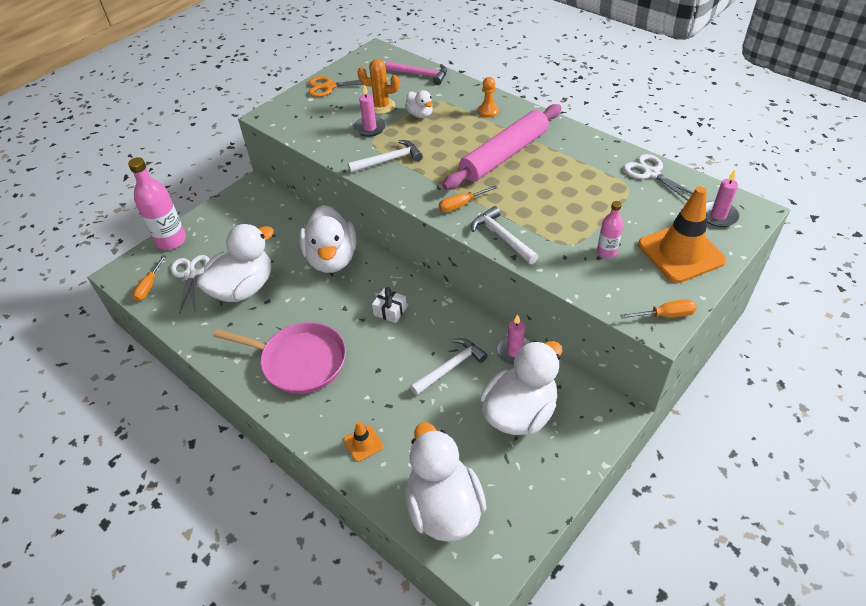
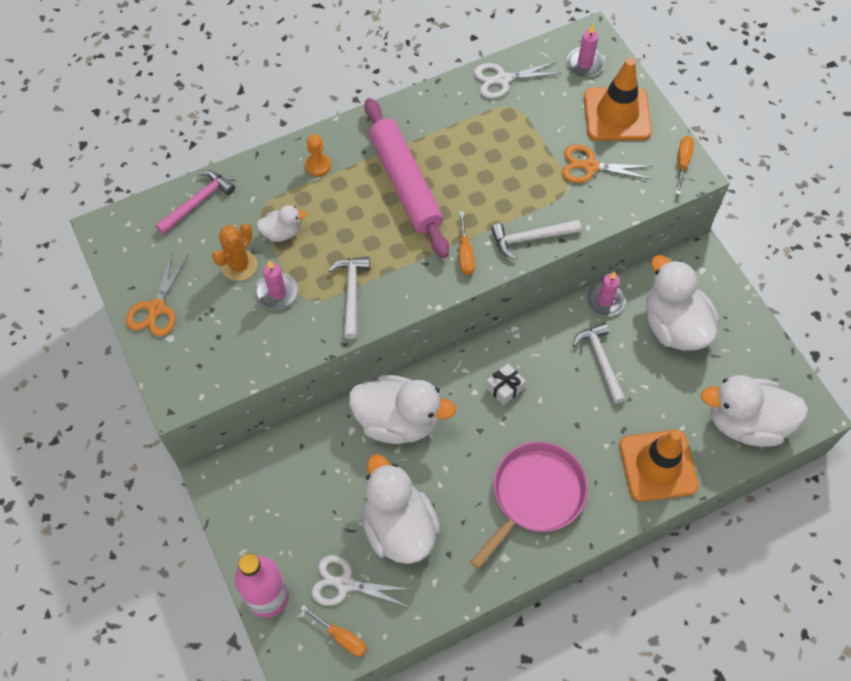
camera: 70 degrees left, 15 degrees up
orange traffic cone [344,421,383,462] -> orange traffic cone [619,430,699,502], size x2.17
pink bottle [597,201,623,258] -> orange scissors [562,144,652,183]

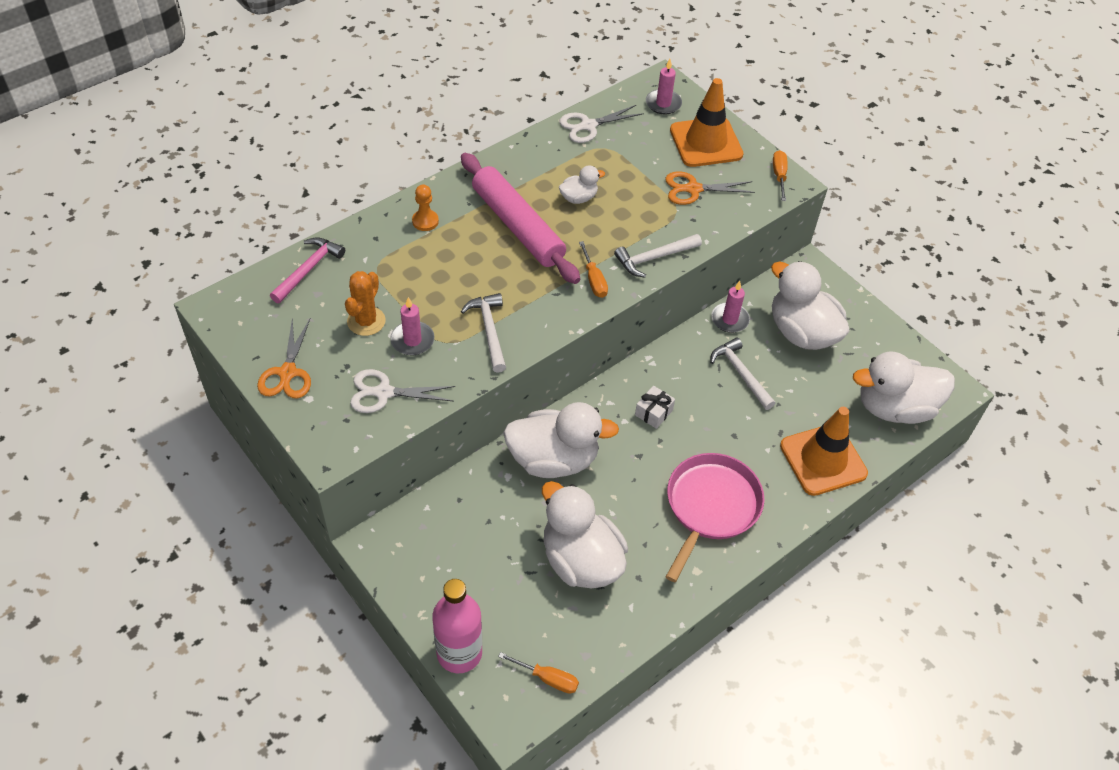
camera: 15 degrees left, 10 degrees down
white duck [256,205,307,242] -> white duck moved to [559,165,605,204]
white scissors [311,555,411,607] -> white scissors moved to [350,369,455,413]

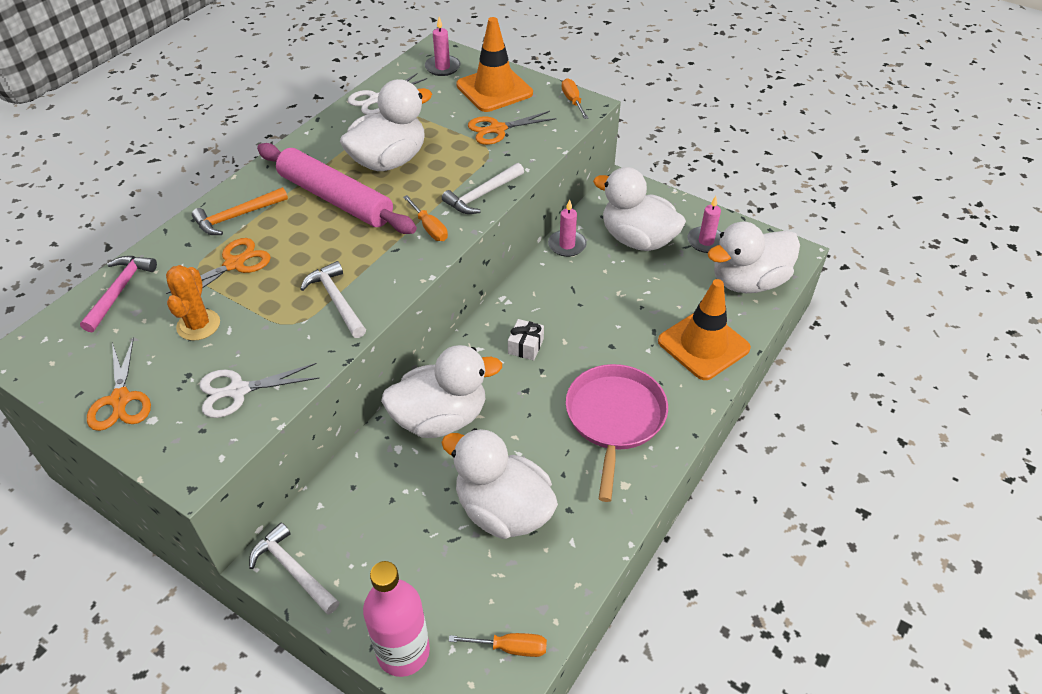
camera: 15 degrees left, 5 degrees down
pink candle [390,297,435,355] -> pink candle moved to [688,196,722,253]
orange pawn [412,185,439,231] -> orange hammer [192,187,288,235]
white duck [559,165,605,204] -> white duck [340,79,432,171], size x2.10
white hammer [710,337,776,410] -> white hammer moved to [249,522,339,615]
none -> orange scissors [166,238,271,294]

